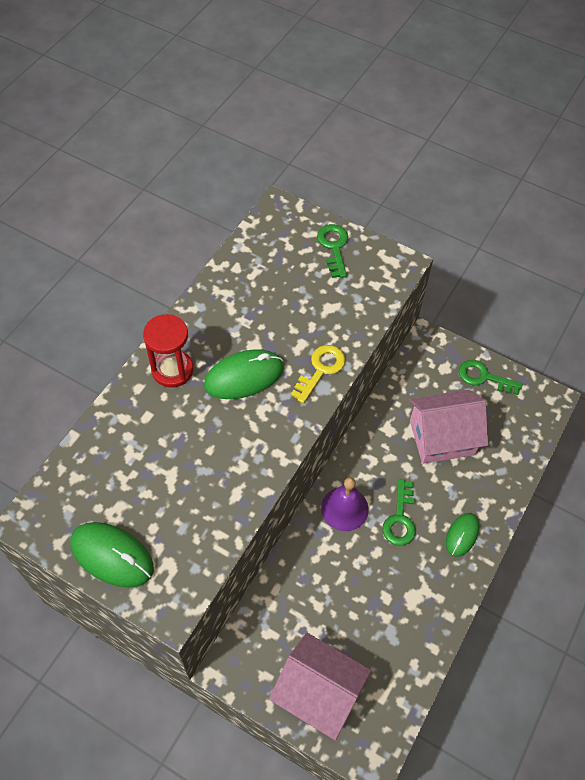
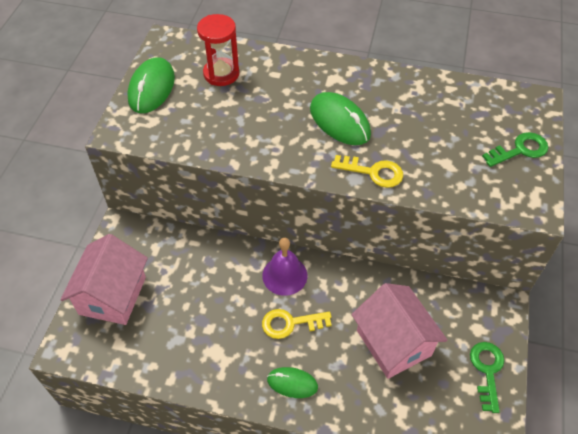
camera: 75 degrees right, 5 degrees down
red hourglass [143,314,193,388] -> red hourglass moved to [197,14,239,86]
green key [383,479,416,546] -> yellow key [262,309,332,339]

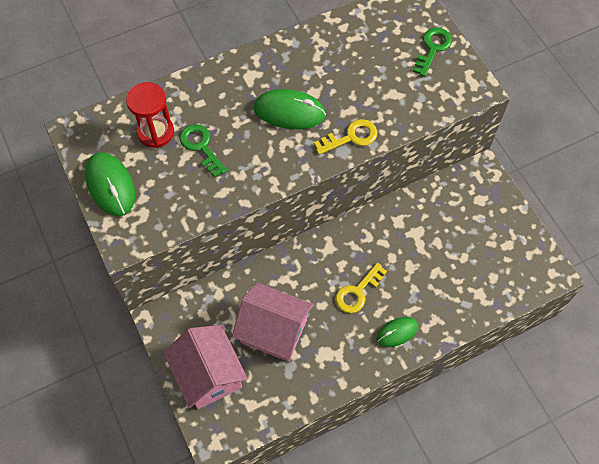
camera: 40 degrees left, 10 degrees up
purple bell [262,238,307,296] -> none
pink house [351,283,448,379] -> pink house moved to [232,283,313,362]
green key [470,342,504,413] -> green key moved to [179,124,227,177]

